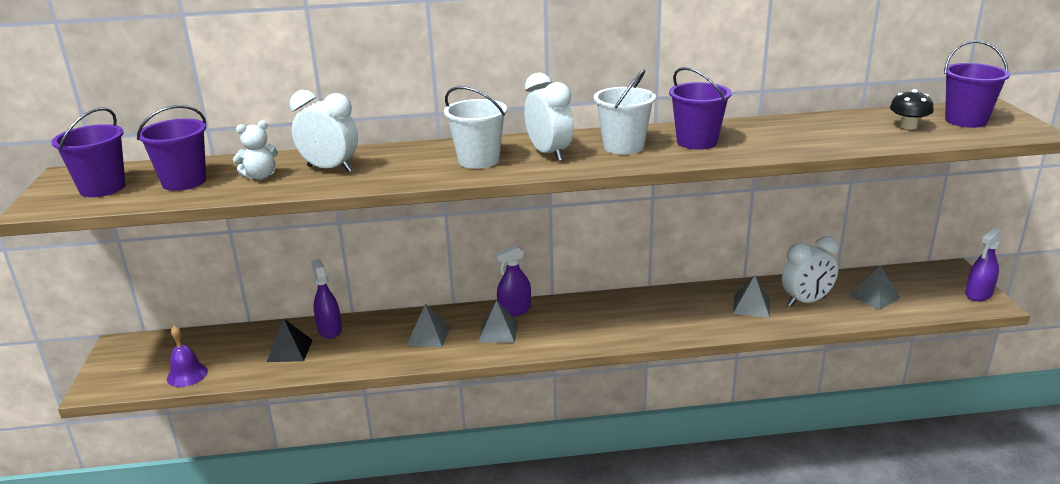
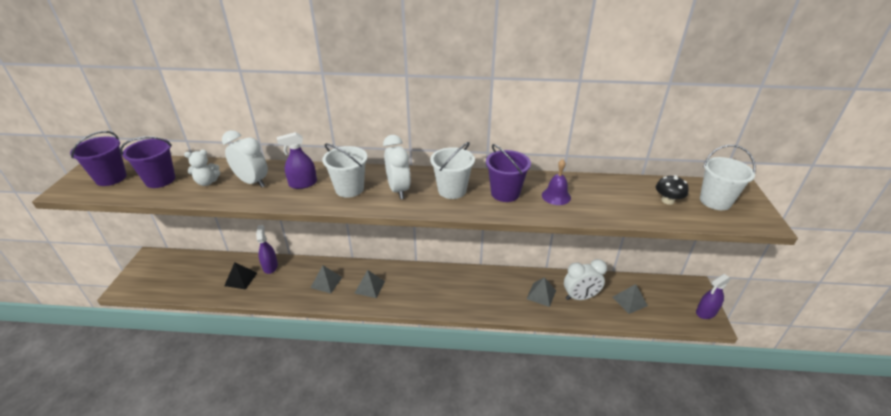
camera: 10 degrees right, 10 degrees up
purple bell [167,325,208,387] -> purple bell moved to [542,159,571,205]
purple spray bottle [494,245,531,317] -> purple spray bottle moved to [277,132,317,189]
purple bucket [944,40,1010,128] -> white bucket [700,145,756,210]

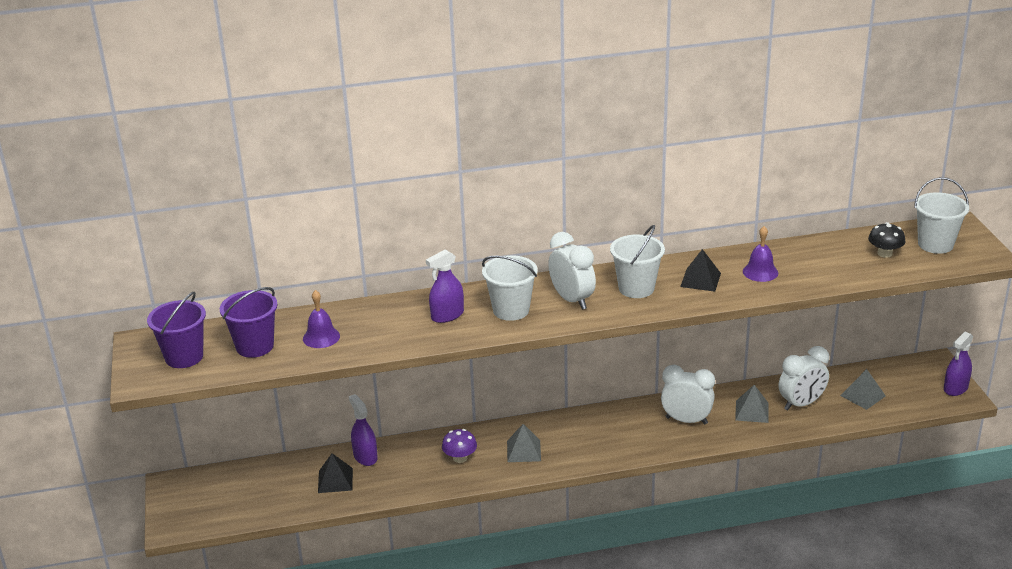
camera: 15 degrees left, 5 degrees down
white teddy bear [184,150,220,186] -> purple bell [303,290,340,348]
white clock [222,130,268,187] -> white clock moved to [661,365,715,424]
grey pyramid [310,266,342,293] -> purple mushroom [442,429,477,463]
purple bucket [486,144,531,202] -> black pyramid [680,249,721,292]

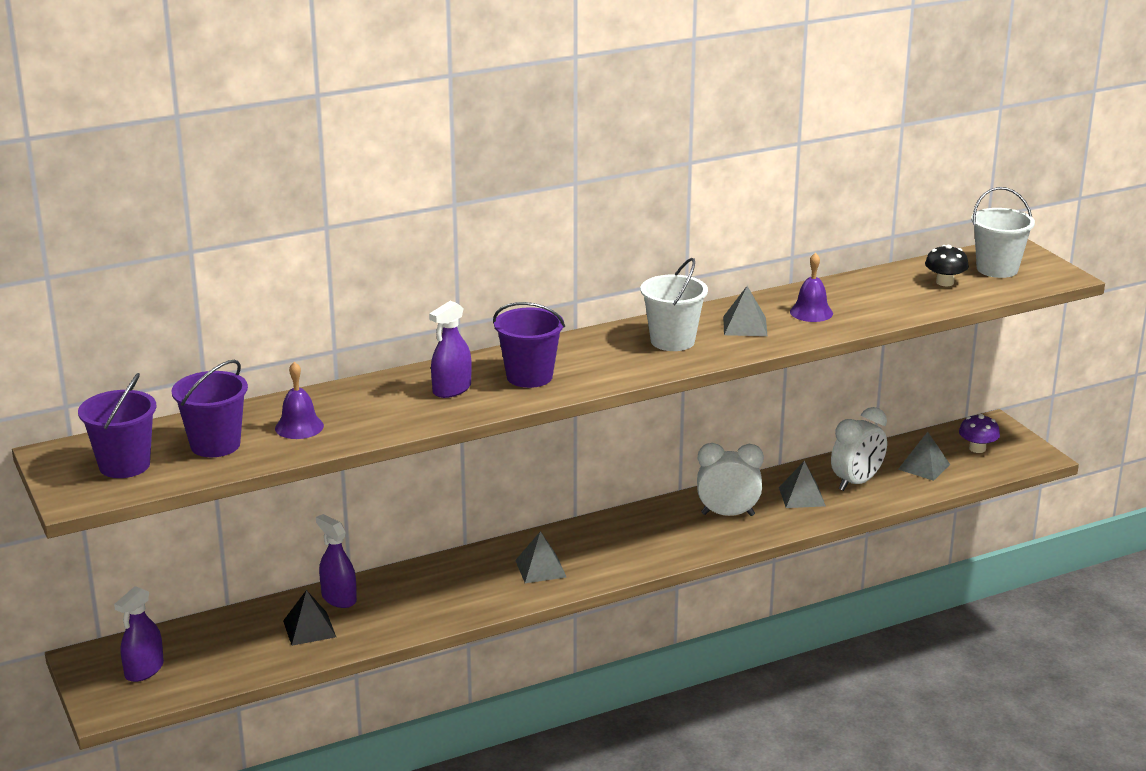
camera: 15 degrees left, 5 degrees down
purple mushroom [442,429,477,463] -> purple mushroom moved to [959,414,1000,453]
white bucket [482,255,538,321] -> purple bucket [493,302,565,388]
white clock [548,232,596,310] -> none
black pyramid [680,249,721,292] -> grey pyramid [723,286,767,336]
purple spray bottle [944,332,973,396] -> purple spray bottle moved to [114,586,164,682]

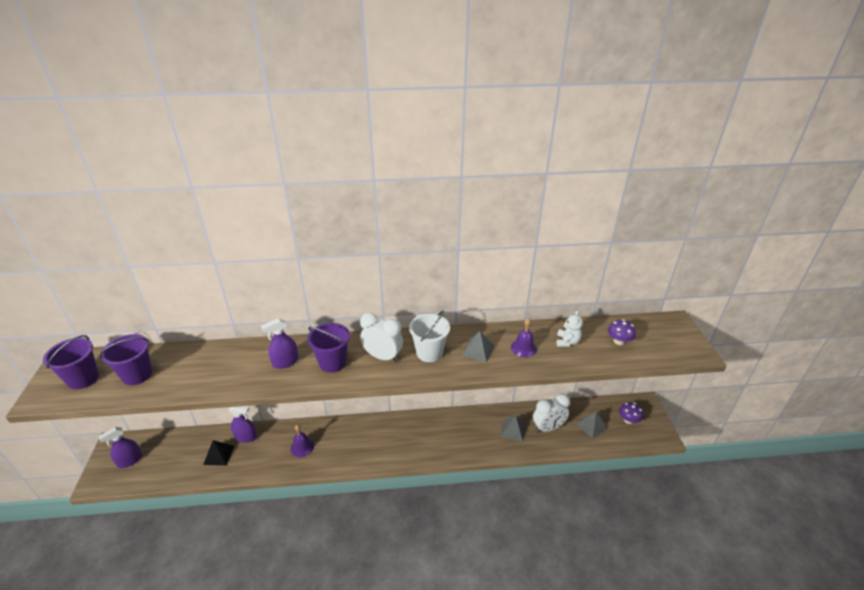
camera: 20 degrees right, 10 degrees up
purple bell [275,362,324,439] -> purple bell moved to [291,425,314,457]
purple spray bottle [316,514,357,608] -> purple spray bottle turned 120 degrees clockwise [229,406,257,443]
grey pyramid [515,531,566,583] -> none
white clock [697,443,764,516] -> white clock moved to [360,313,403,362]
black mushroom [925,245,969,286] -> purple mushroom [608,319,636,345]
white bucket [971,187,1035,278] -> none
none -> white teddy bear [557,310,583,347]

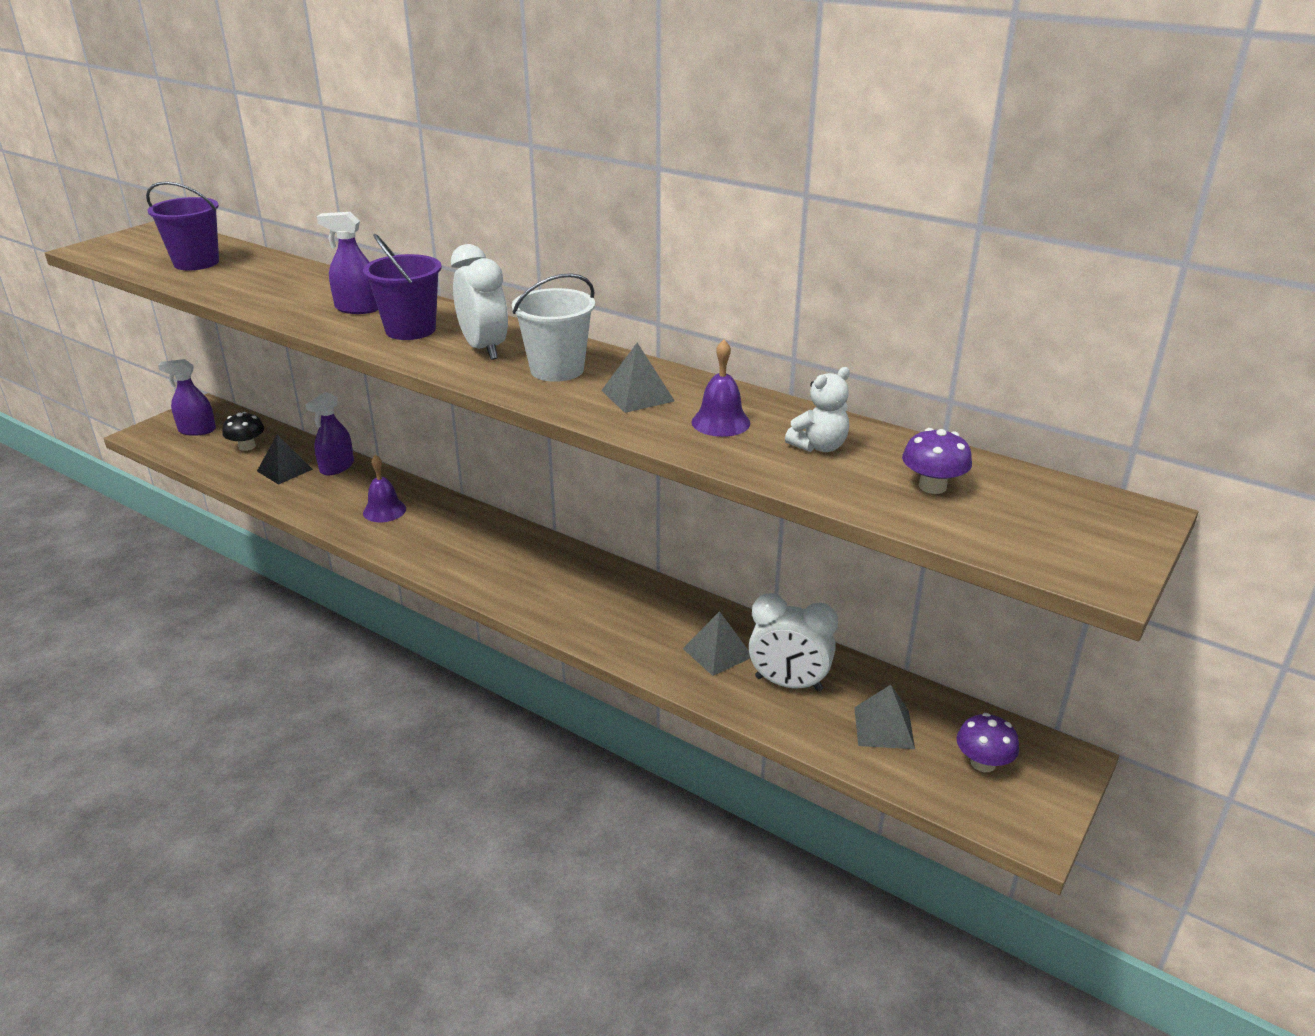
camera: 40 degrees right, 5 degrees down
purple bucket [43,335,99,389] -> none
purple spray bottle [229,406,257,443] -> purple spray bottle turned 75 degrees clockwise [305,392,354,475]
none -> black mushroom [222,412,264,451]

